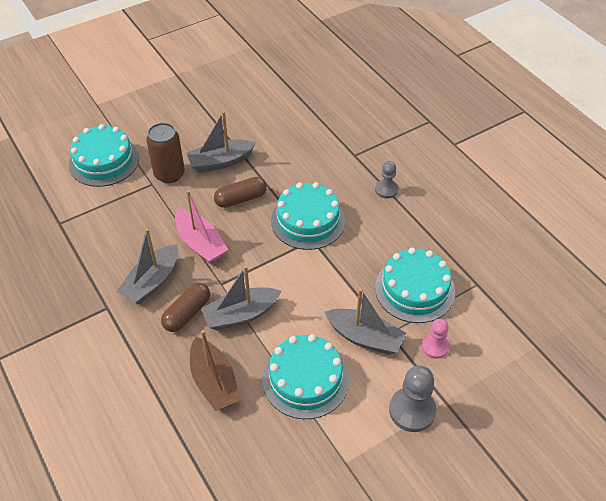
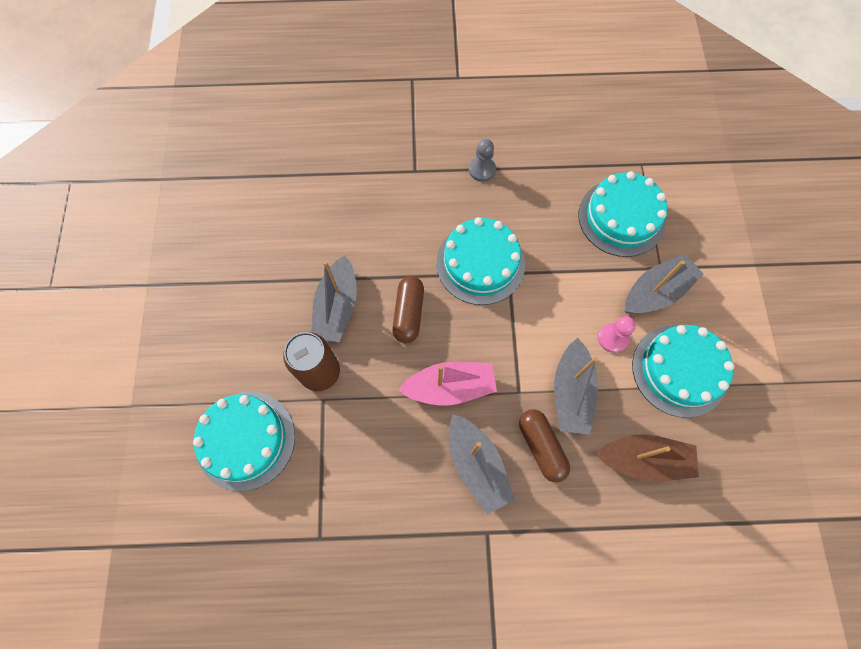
camera: 60 degrees left, 20 degrees up
grey pawn [389,365,436,432] -> none
pink pawn [422,319,449,359] -> pink pawn moved to [598,316,636,353]

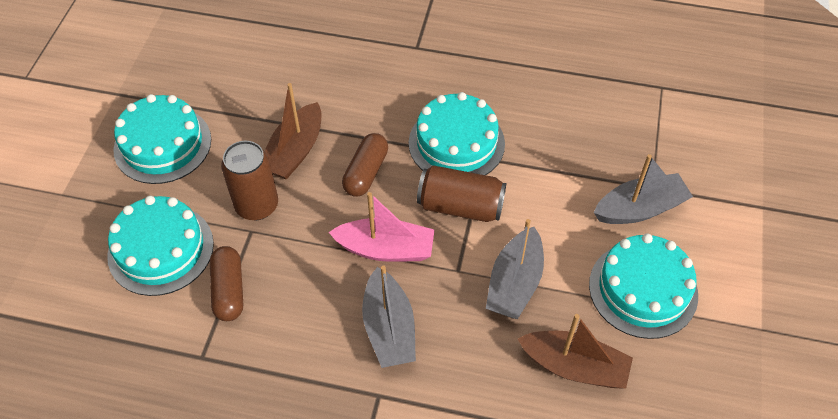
camera: 15 degrees right, 15 degrees down
grey boat [312,255,357,342] -> brown boat [265,83,322,180]
grey pawn [469,139,496,182] -> none
brown capsule [519,409,570,483] -> brown capsule moved to [210,246,243,321]
turquoise cake [579,171,667,257] -> turquoise cake moved to [113,94,211,184]
pink pawn [598,316,636,353] -> none
none -> brown can [417,165,506,222]

